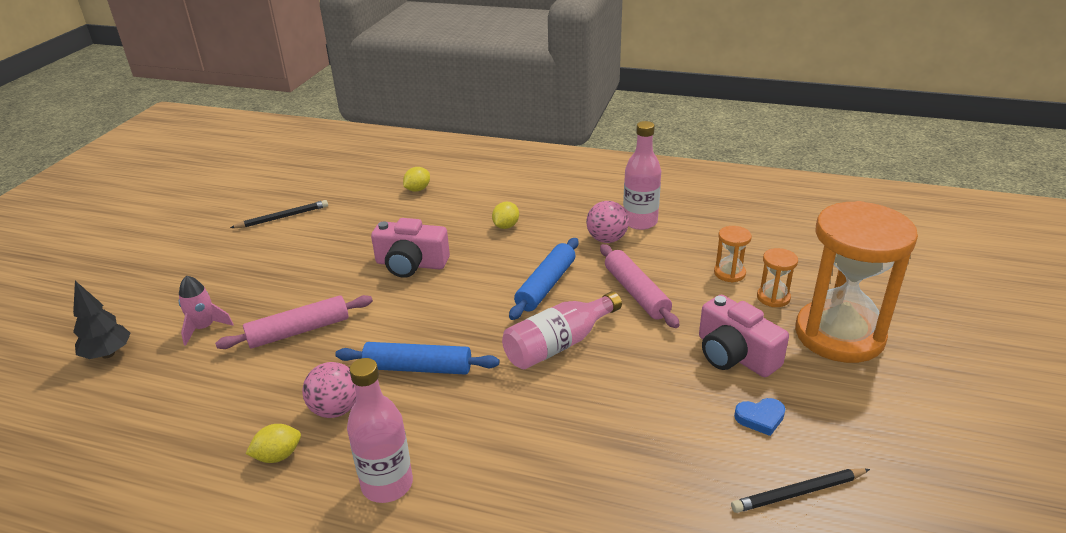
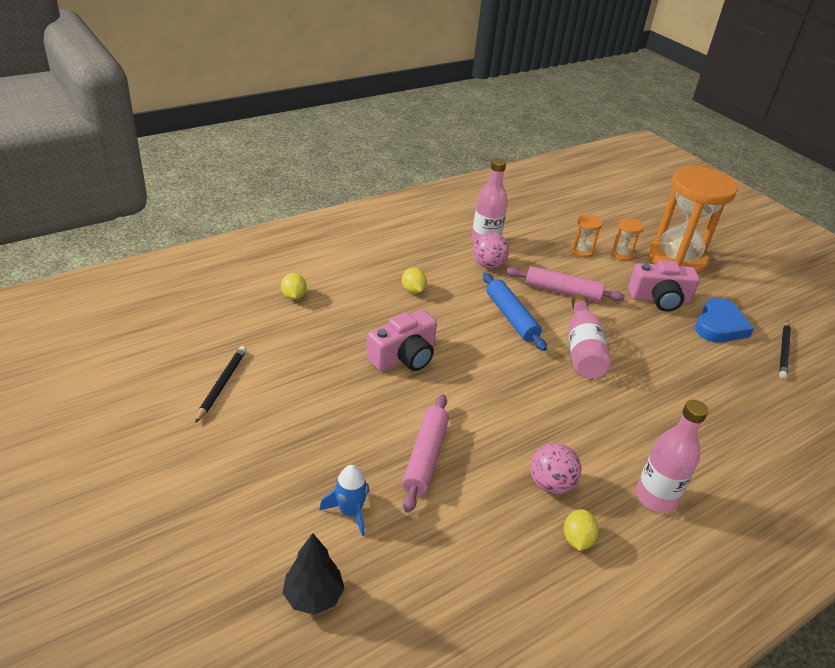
camera: 55 degrees left, 5 degrees up
pink rocket [179,276,234,346] -> blue rocket [319,465,369,536]
blue rolling pin [335,342,499,375] -> none
blue heart [734,398,785,436] -> blue heart [695,298,754,343], size x1.84

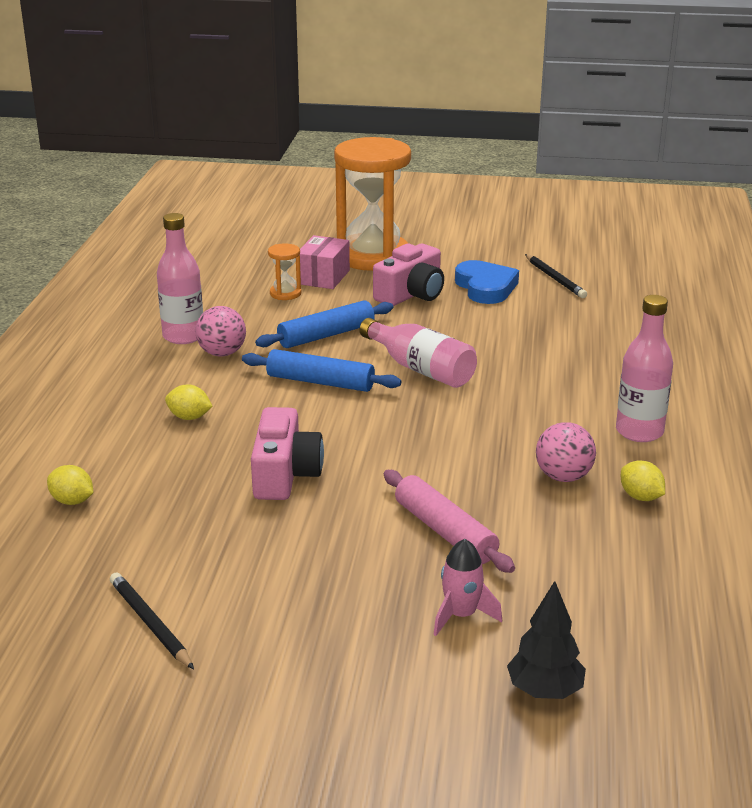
camera: 45 degrees left, 10 degrees down
blue rocket [319,465,369,536] -> pink rocket [433,539,502,636]
pink rolling pin [506,266,625,302] -> blue rolling pin [255,301,393,348]
orange hourglass [611,218,644,261] -> pink box [300,235,350,289]

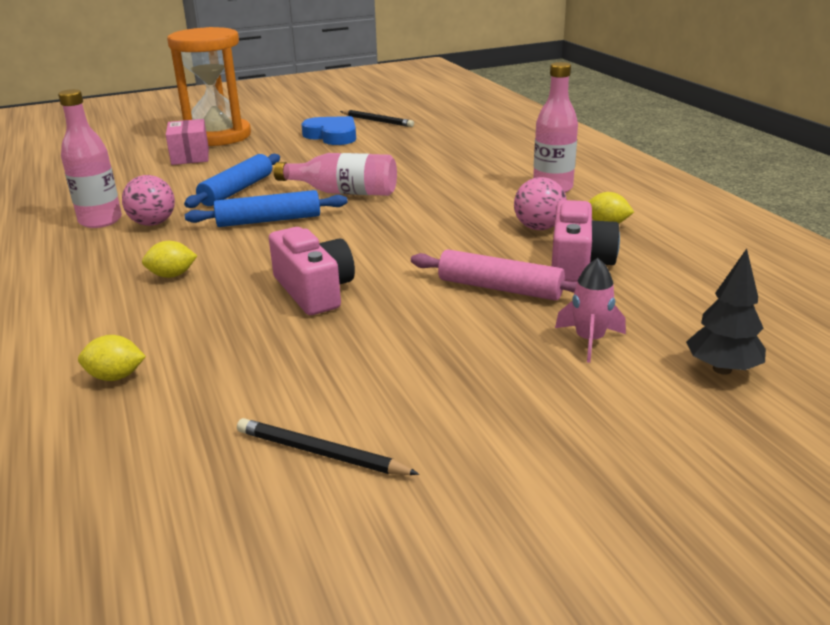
camera: 30 degrees left, 0 degrees up
orange hourglass [268,244,301,300] -> none
pink camera [373,244,444,306] -> pink camera moved to [552,200,620,282]

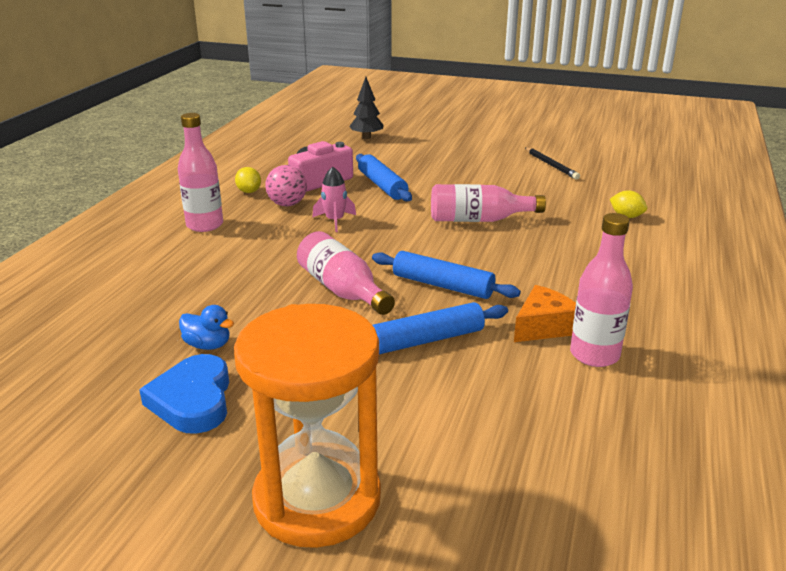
camera: 140 degrees left, 0 degrees up
pink ball [122,175,175,226] -> orange cheese [514,285,576,342]
yellow lemon [142,241,197,278] -> none
pink box [166,119,209,165] -> none
pink camera [269,227,355,315] -> pink bottle [431,184,546,222]
black pencil [340,110,414,127] -> none
pink rolling pin [411,249,577,301] -> blue rolling pin [356,154,412,202]
pink rocket [555,258,626,363] -> pink rocket moved to [312,167,356,232]
none -> blue duck [179,305,234,350]

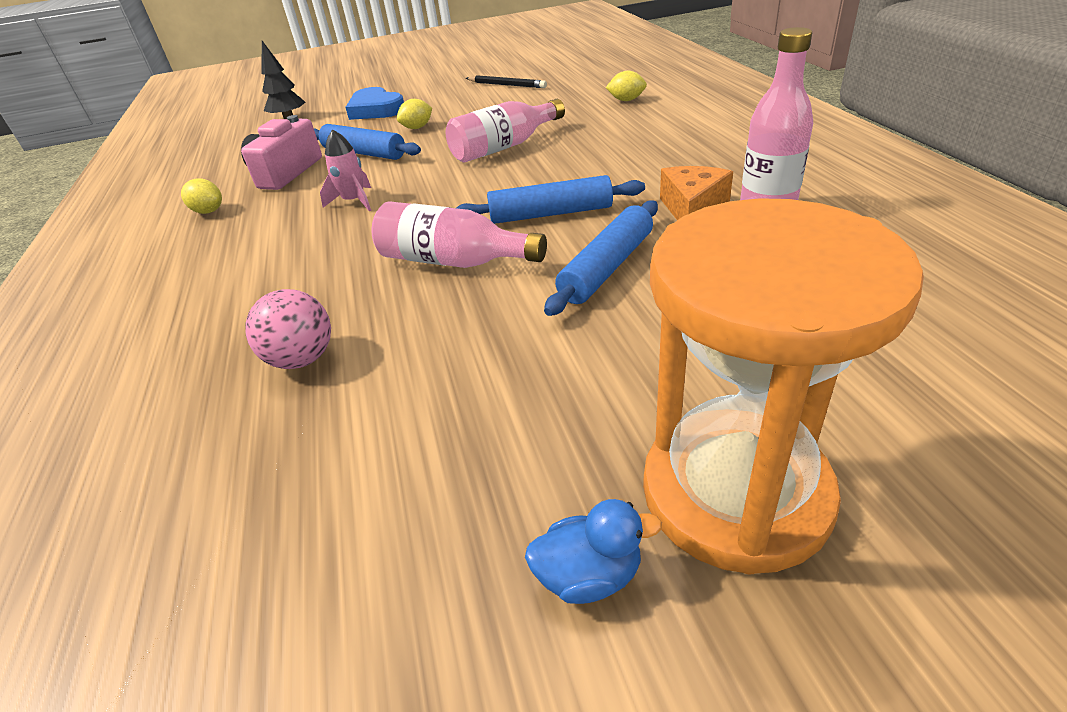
camera: 30 degrees left, 10 degrees up
blue heart [139,354,229,434] -> blue heart moved to [345,87,404,120]
pink bottle [178,113,223,232] -> none
blue duck [179,305,234,350] -> blue duck moved to [525,499,662,604]
pink ball [265,165,307,206] -> pink ball moved to [245,289,331,369]
none -> yellow lemon [397,99,432,129]

